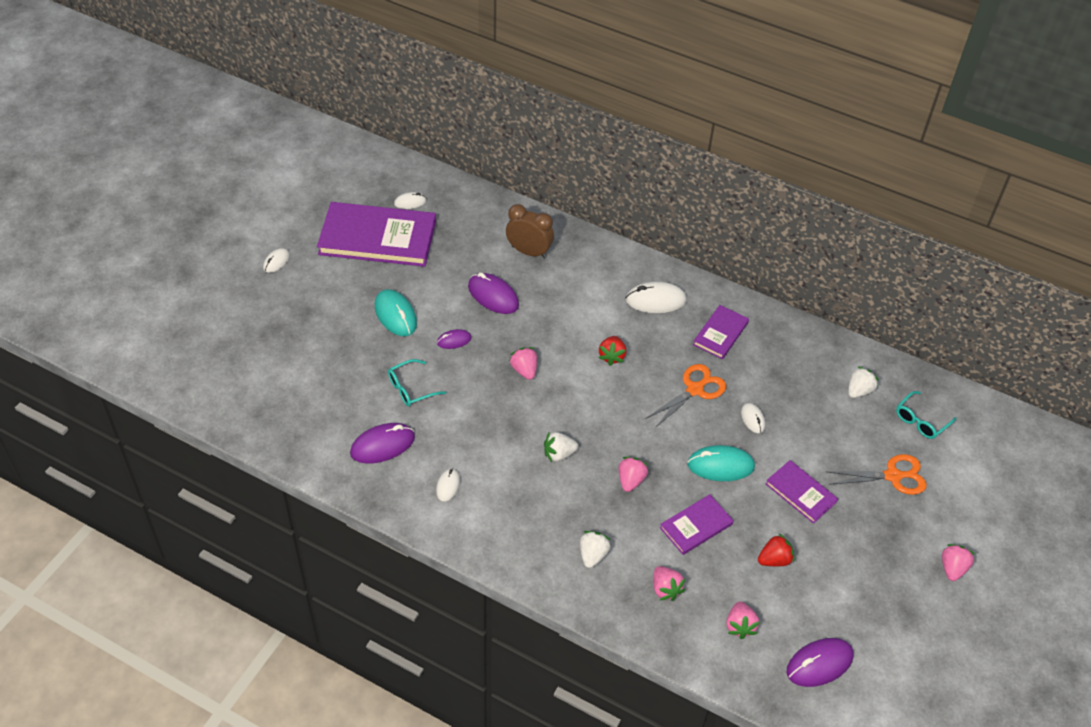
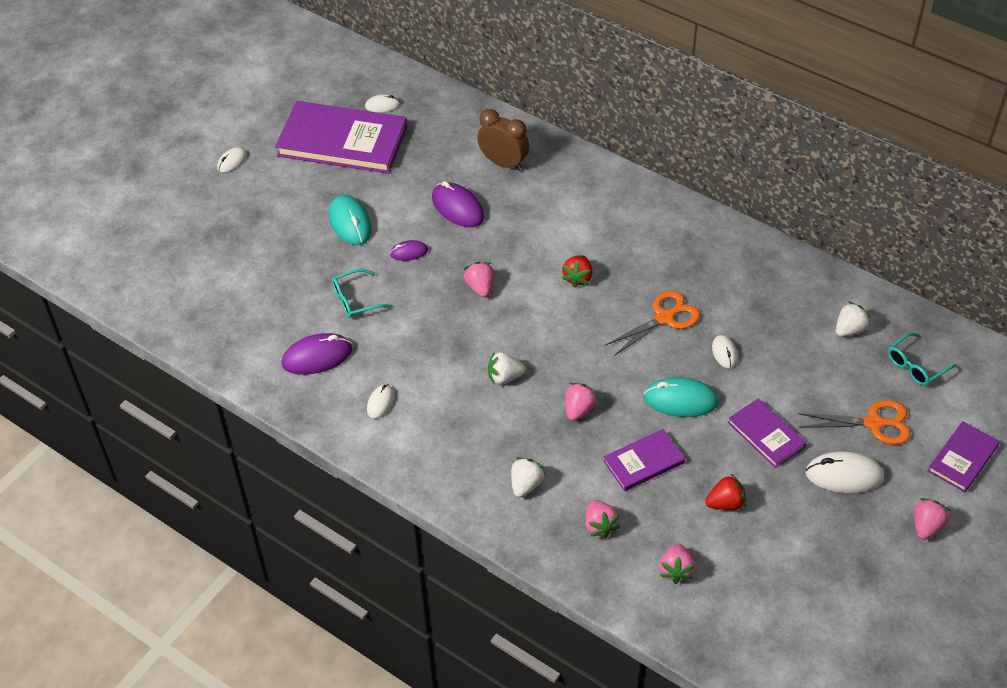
camera: 10 degrees right, 0 degrees up
white mouse [626,281,687,313] -> white mouse moved to [805,452,884,493]
purple book [693,305,749,359] -> purple book moved to [928,421,1000,492]
purple mouse [787,638,854,687] -> none

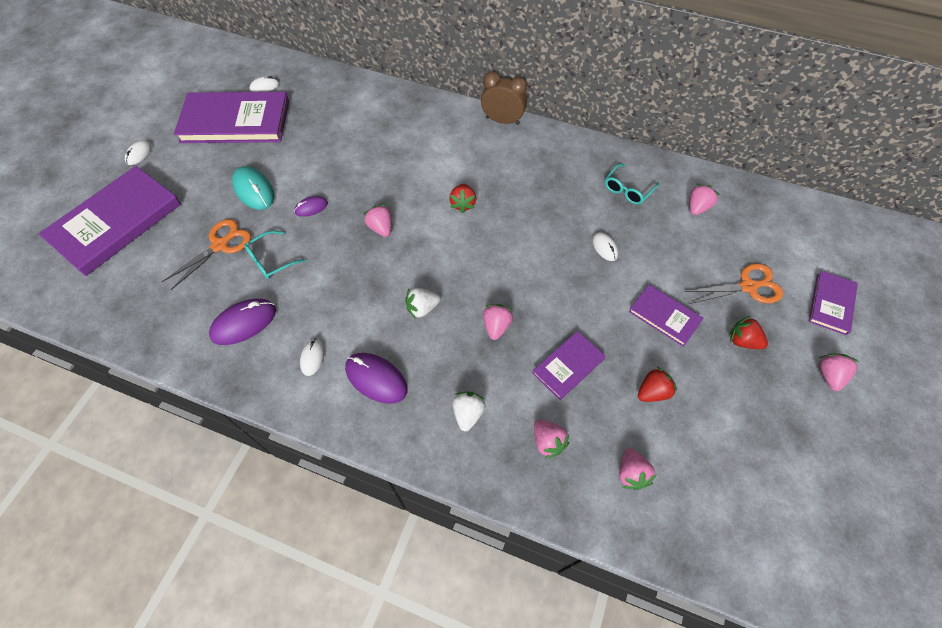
camera: 15 degrees left, 10 degrees up
purple mouse [432,181,484,227] -> purple mouse moved to [345,353,408,404]
brown clock [477,109,529,171] -> brown clock moved to [481,71,527,125]
orange scissors [605,291,700,356] -> orange scissors moved to [162,219,251,290]
turquoise mouse [644,377,719,417] -> none
white mouse [805,452,884,493] -> red strawberry [730,316,768,349]
white strawberry [836,301,870,337] -> pink strawberry [689,184,720,215]
turquoise glasses [888,332,957,386] -> turquoise glasses moved to [605,164,659,205]
none -> purple book [38,166,181,276]

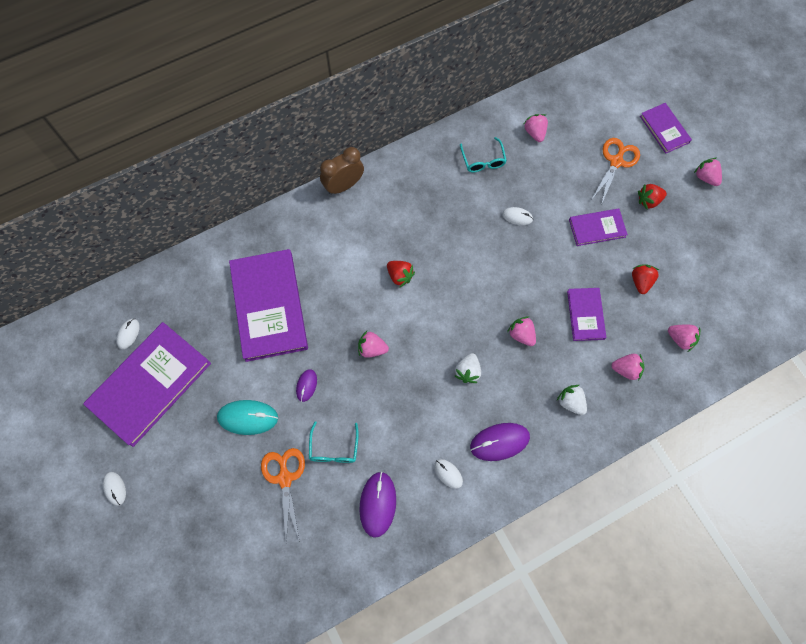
camera: 50 degrees left, 10 degrees up
purple book [38,166,181,276] -> purple book moved to [229,249,308,362]

